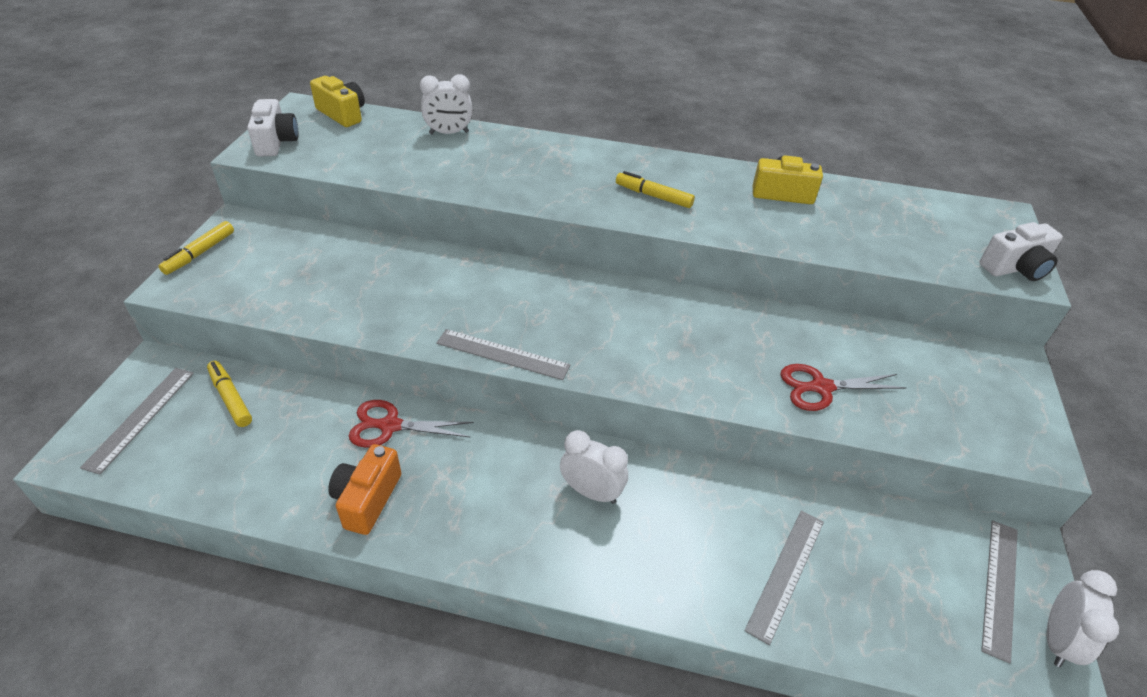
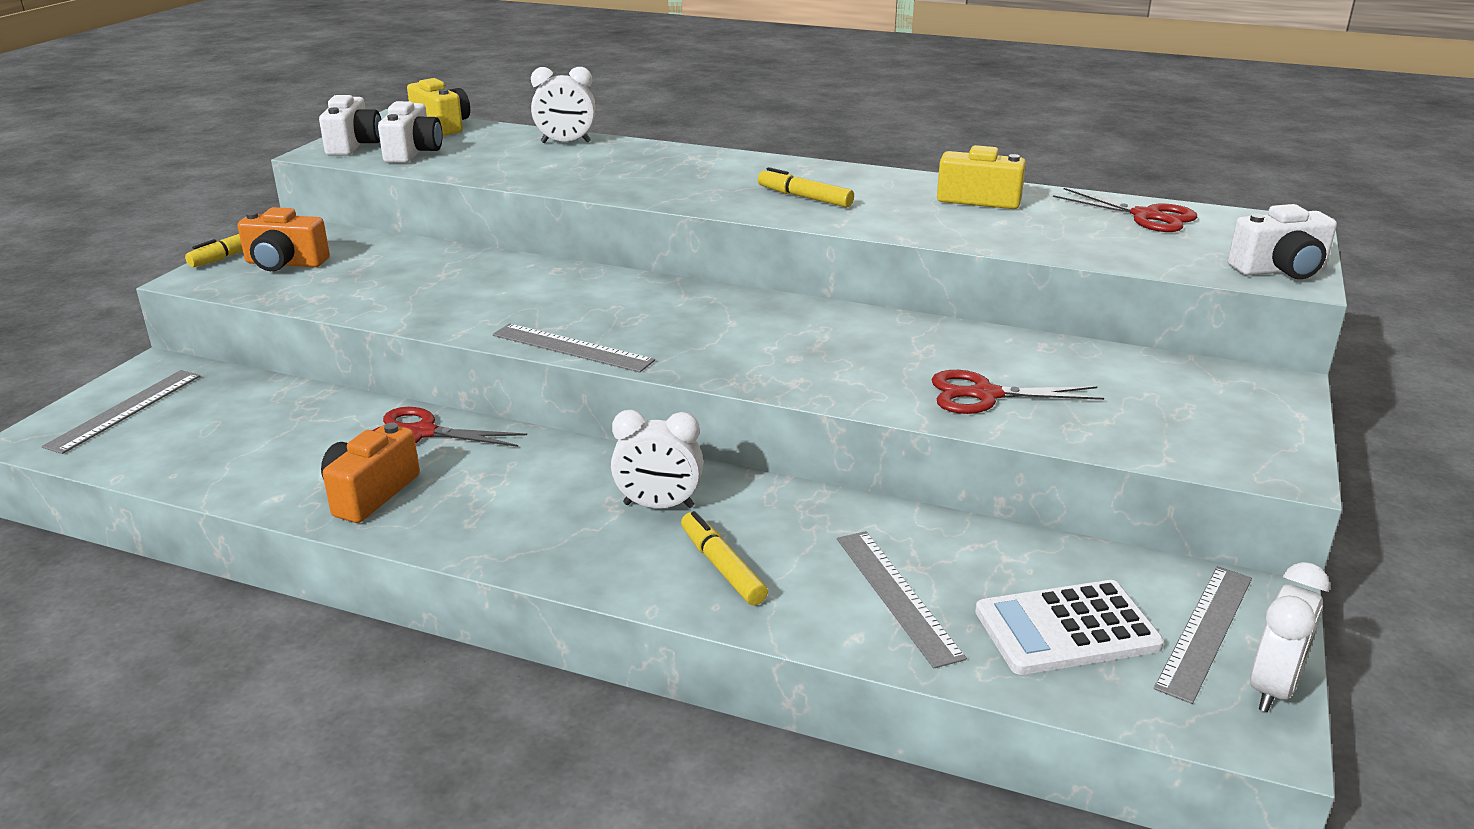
camera: 10 degrees right, 15 degrees down
yellow marker [207,361,252,427] -> yellow marker moved to [681,511,768,605]
white clock [560,430,628,504] -> white clock turned 150 degrees clockwise [611,409,703,508]
grey ruler [744,510,824,645] -> grey ruler turned 60 degrees counterclockwise [837,531,967,668]
none -> orange camera [238,207,330,271]
none -> white camera [378,101,442,163]
none -> white calculator [975,580,1164,675]
none -> red scissors [1053,188,1197,232]

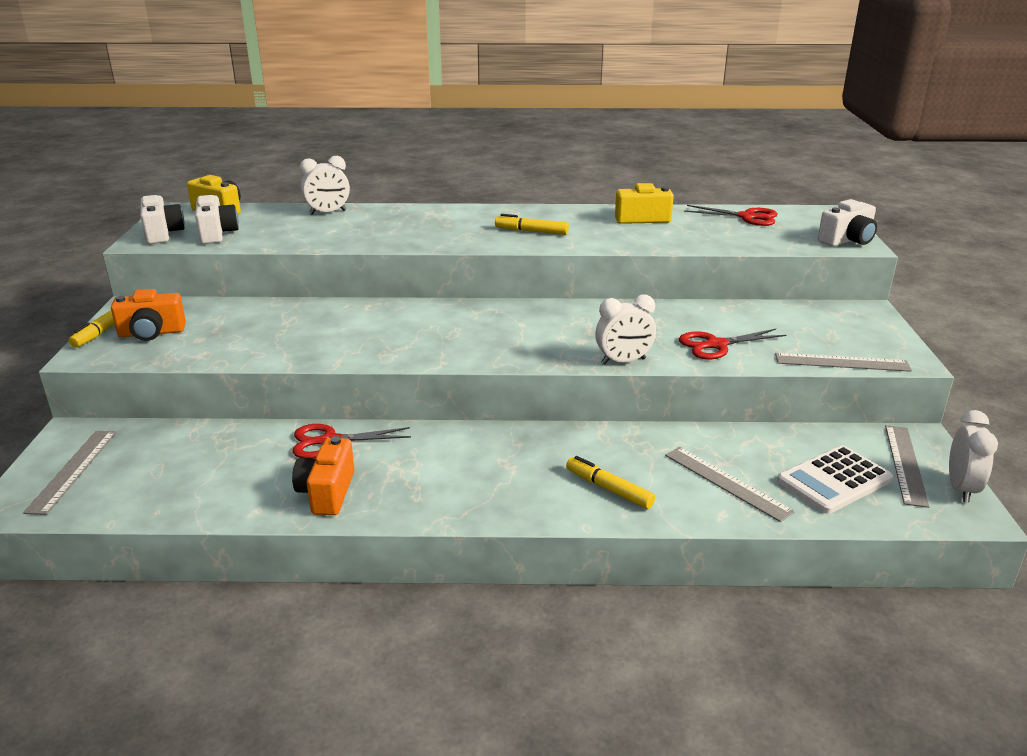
camera: 20 degrees left, 0 degrees up
grey ruler [493,323,655,372] -> grey ruler moved to [775,353,912,372]
white clock [611,409,703,508] -> white clock moved to [595,294,656,364]

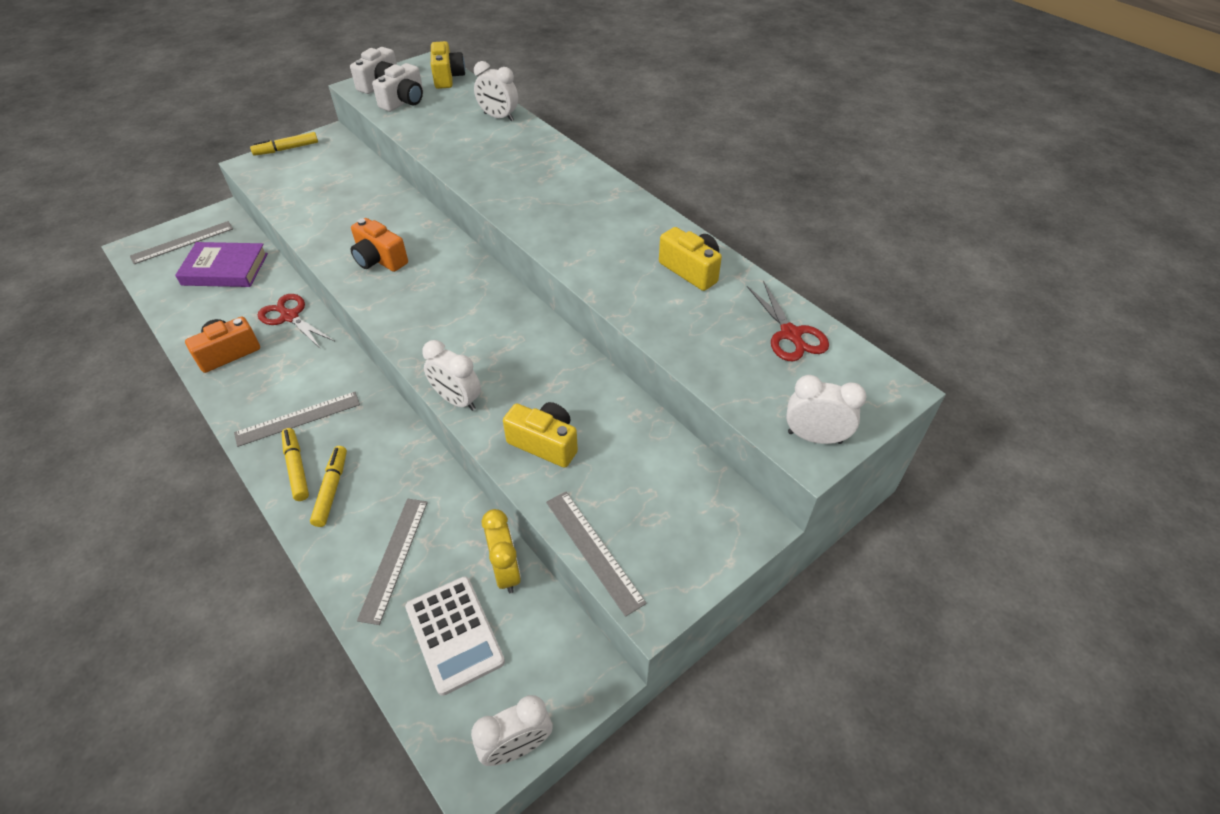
camera: 50 degrees right, 20 degrees up
orange camera [111,289,186,341] -> orange camera moved to [351,218,408,272]
yellow marker [495,214,569,235] -> yellow marker moved to [282,428,309,501]
red scissors [679,329,786,360] -> yellow camera [503,402,578,468]
white calculator [777,445,893,514] -> white calculator turned 135 degrees counterclockwise [405,576,505,696]
white camera [818,199,877,246] -> white clock [786,375,866,444]
grey ruler [885,425,930,508] -> grey ruler moved to [234,392,360,447]
none -> purple book [175,242,268,287]
none -> yellow clock [482,509,521,593]

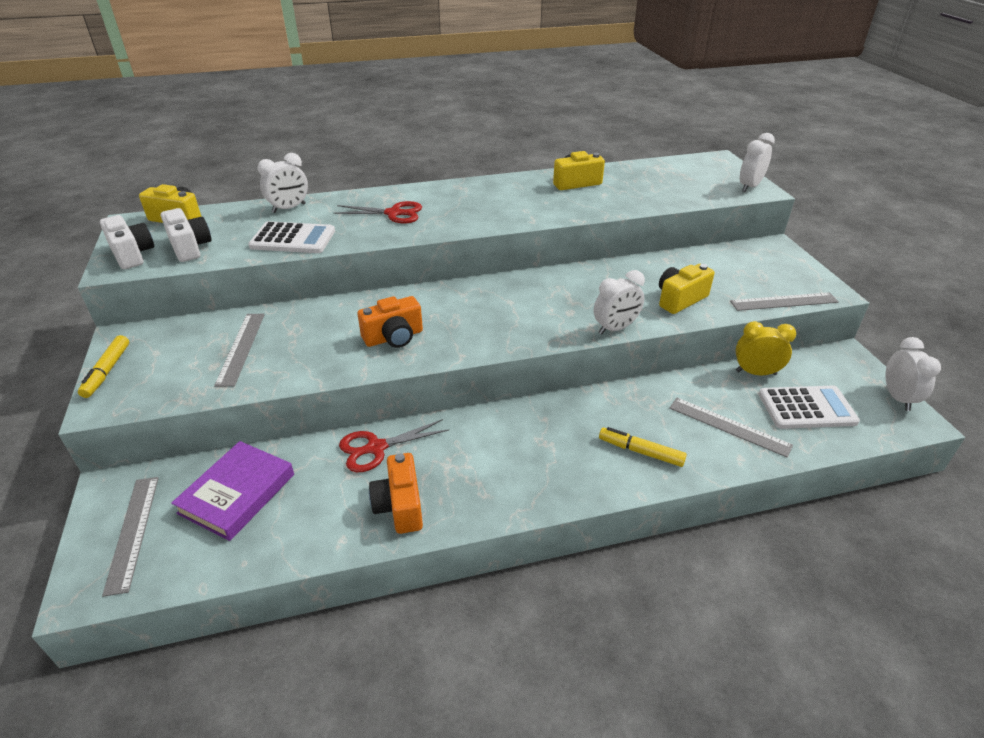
camera: 65 degrees left, 10 degrees down
grey ruler [234,392,360,447] -> grey ruler moved to [214,314,265,387]
yellow marker [282,428,309,501] -> none
red scissors [747,281,829,361] -> red scissors moved to [334,201,422,223]
none -> white calculator [248,221,335,253]

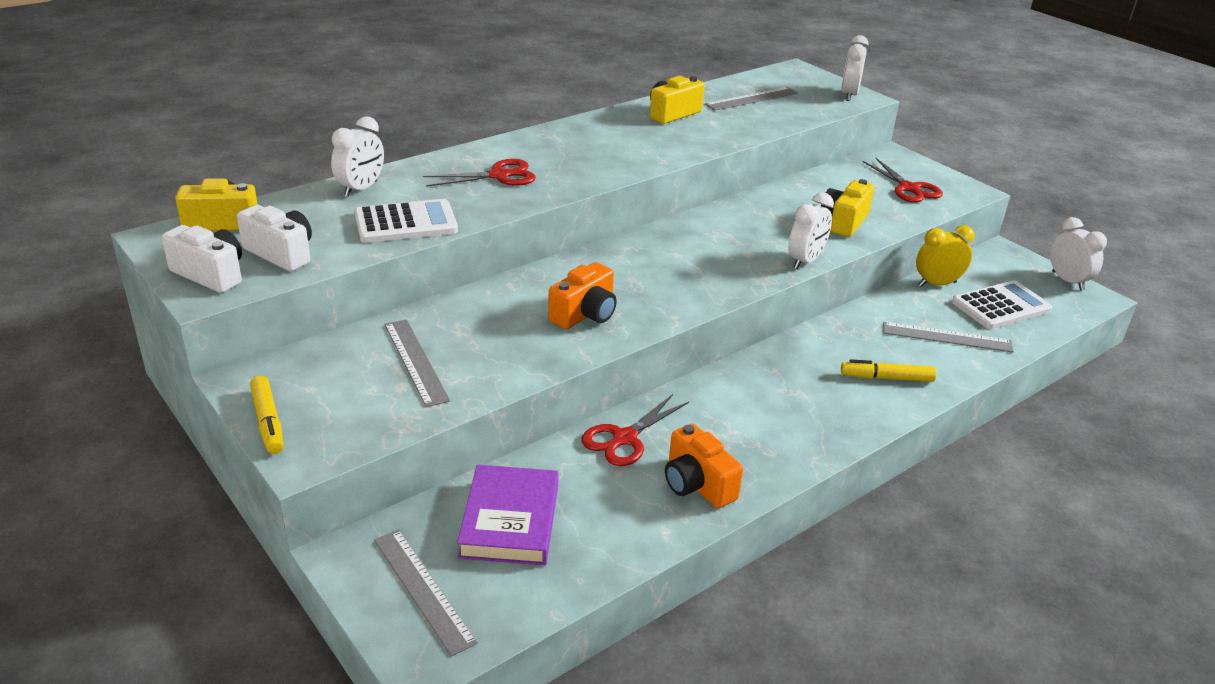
camera: 25 degrees left, 5 degrees down
grey ruler [730,292,839,311] -> grey ruler moved to [705,87,798,111]
none -> red scissors [863,158,943,203]

